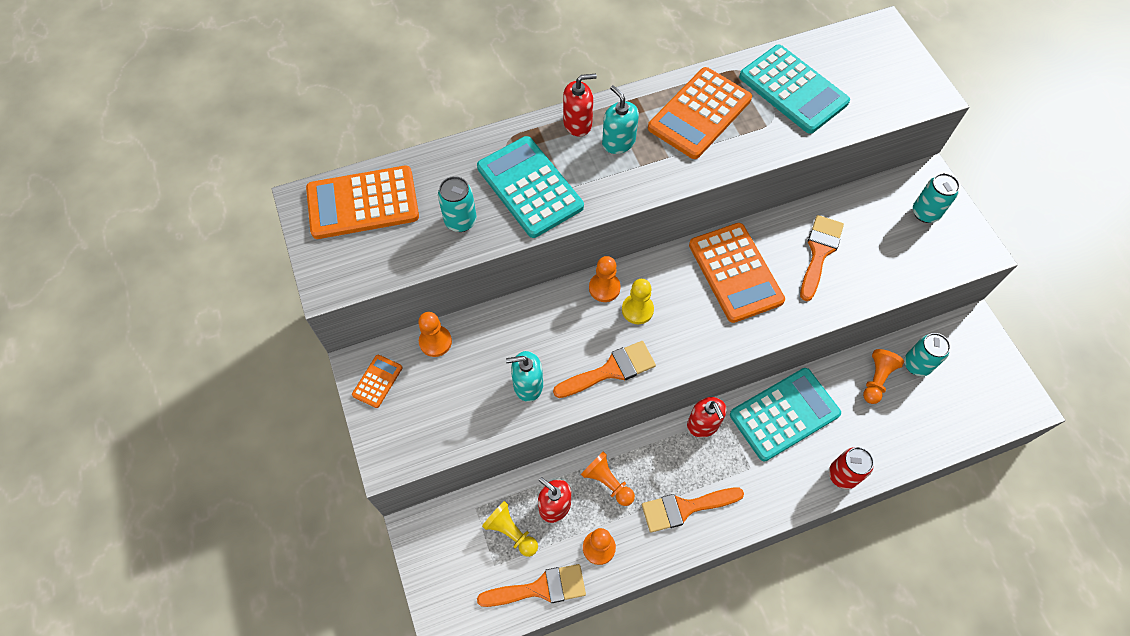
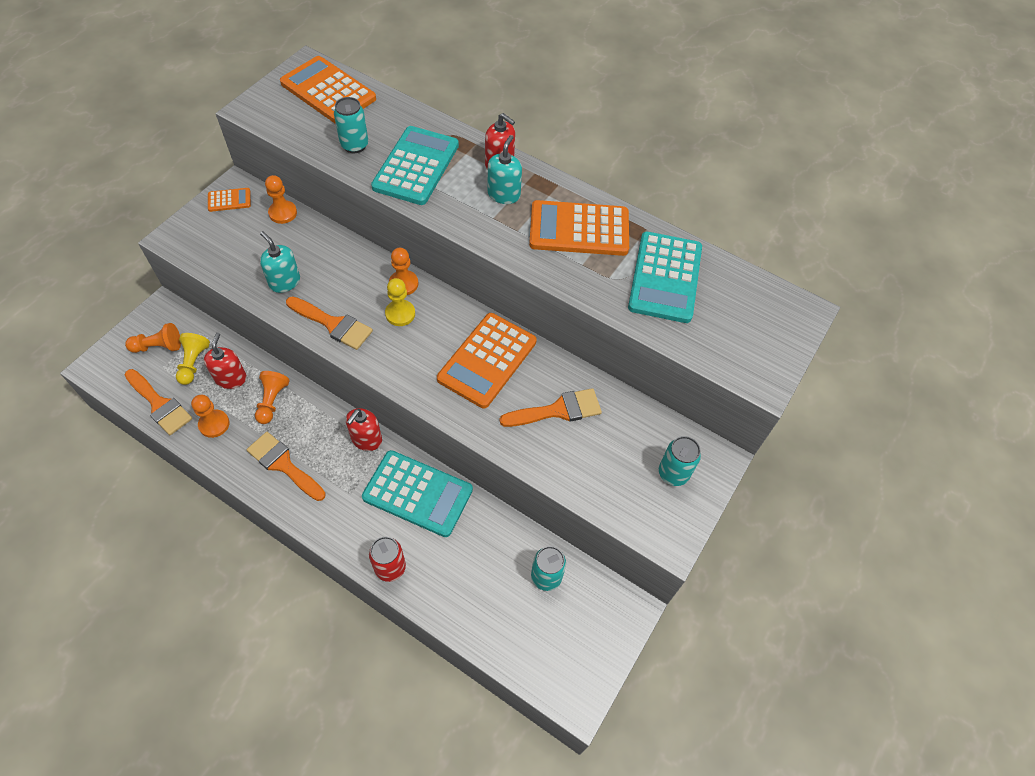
camera: 50 degrees right, 5 degrees down
orange pawn [863,349,904,404] -> orange pawn moved to [125,323,181,353]

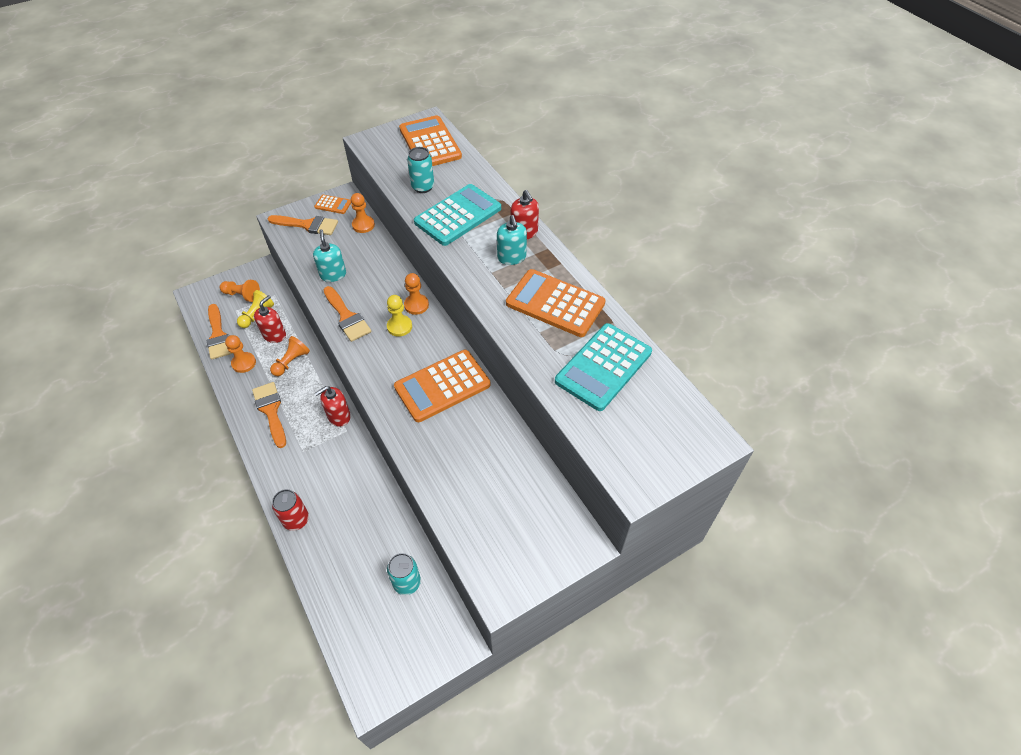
camera: 30 degrees right, 5 degrees down
turquoise calculator [362,450,473,537] -> none
turquoise soap dispenser [488,135,522,204] -> turquoise soap dispenser turned 120 degrees clockwise [497,215,527,265]
orange brush [499,388,602,427] -> orange brush moved to [268,215,338,235]
turquoise can [659,436,701,486] -> none

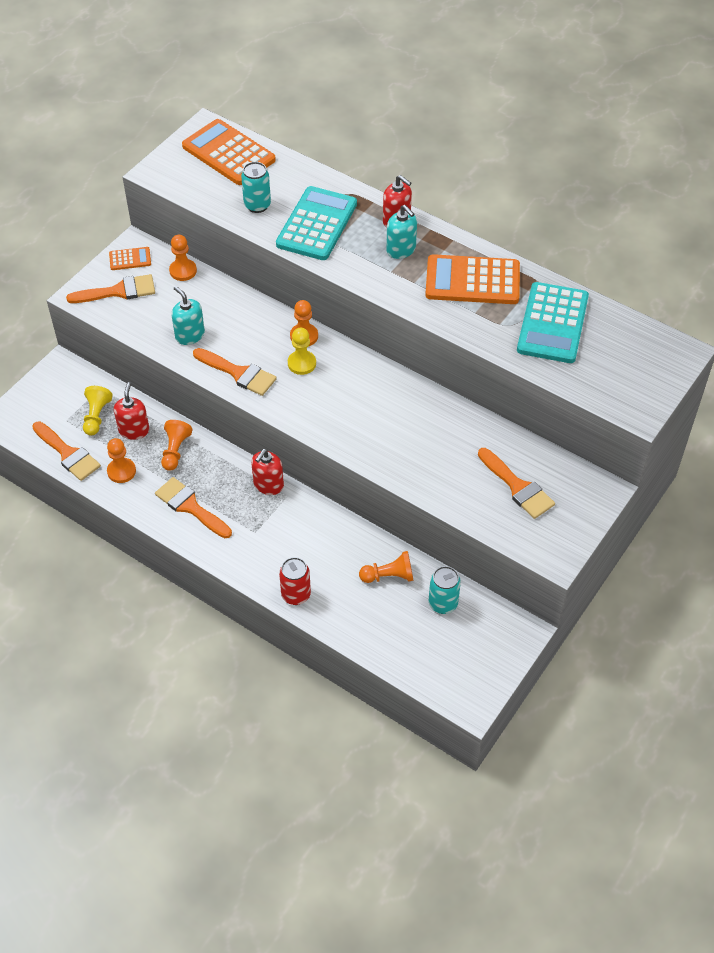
camera: 25 degrees left, 0 degrees up
orange pawn [220,280,260,302] -> orange pawn moved to [359,551,413,583]
orange calculator [394,350,491,422] -> none
none -> orange brush [478,448,555,519]

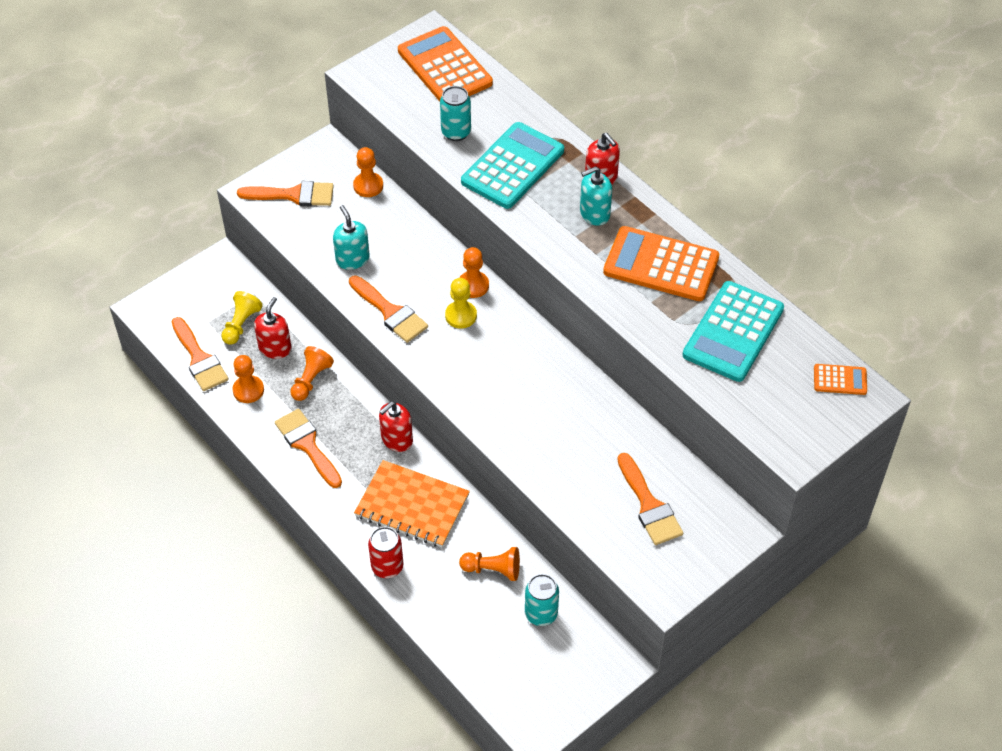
camera: 15 degrees right, 0 degrees up
orange calculator [109,247,151,270] -> orange calculator moved to [814,364,867,395]
turquoise soap dispenser [386,205,417,259] -> turquoise soap dispenser turned 90 degrees clockwise [580,166,612,226]
none -> orange notebook [354,460,470,547]

